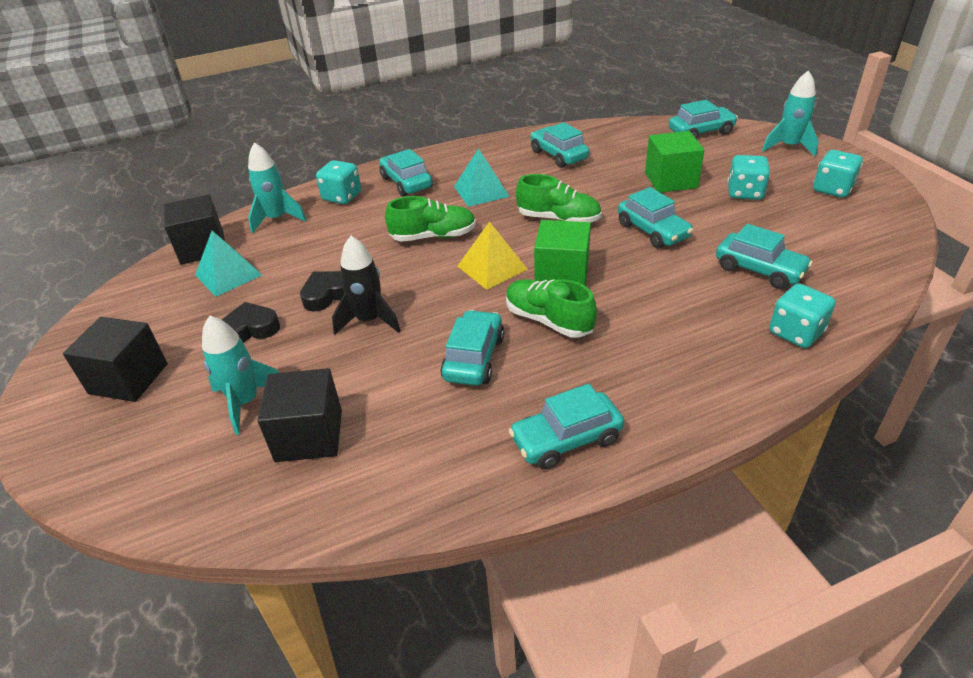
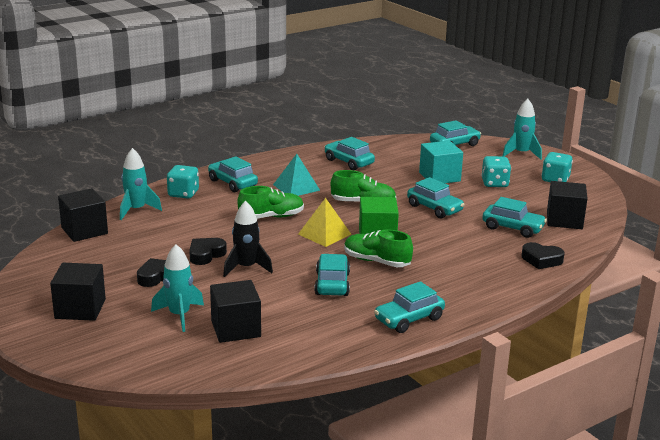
camera: 15 degrees left, 15 degrees down
turquoise pyramid [195,231,262,297] -> none
green cube [645,131,704,192] -> turquoise cube [419,141,463,183]
turquoise dice [769,283,835,348] -> black heart [522,242,565,269]
none -> black cube [547,181,588,229]

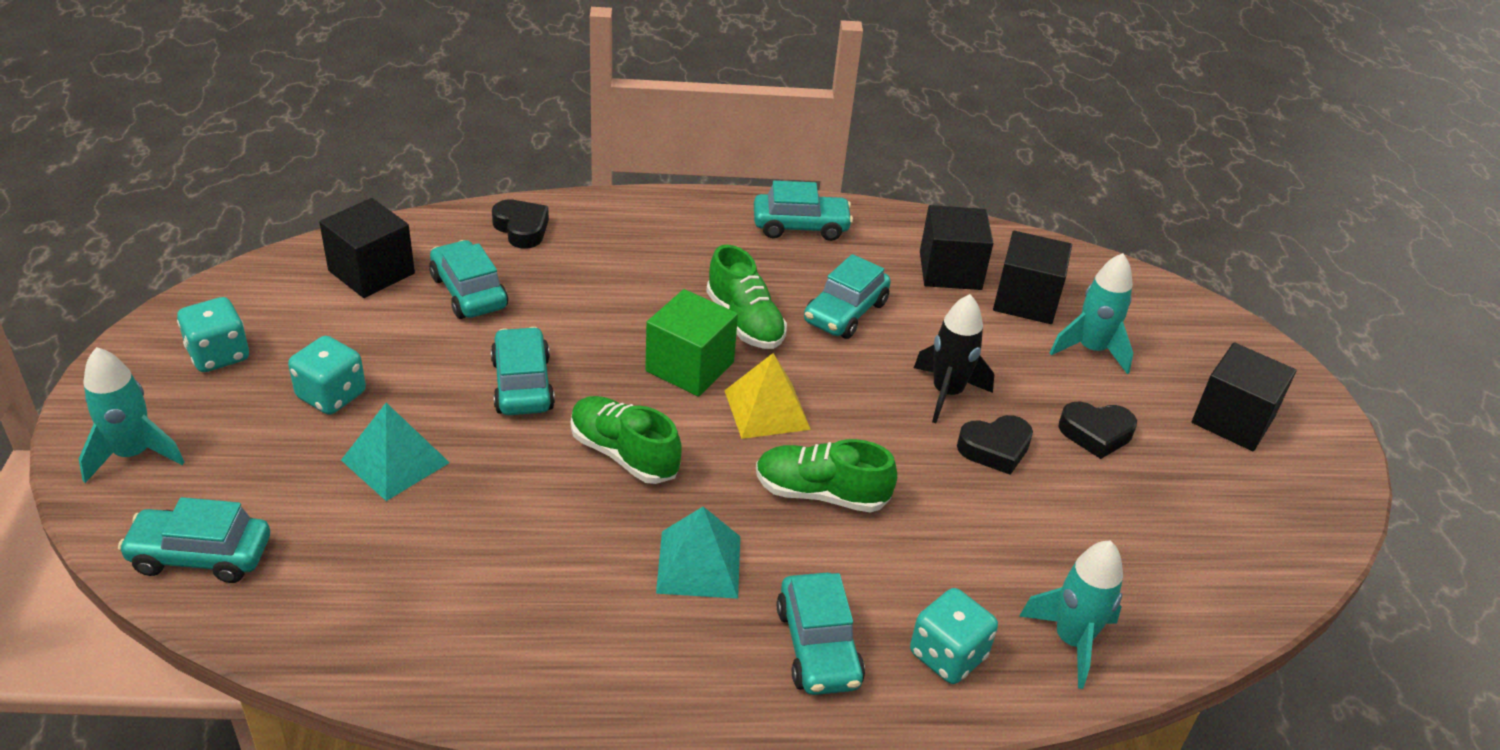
camera: 150 degrees left, 15 degrees up
black cube [58,188,108,242] -> black cube moved to [920,205,993,290]
turquoise car [324,137,375,170] -> none
turquoise cube [419,141,463,183] -> turquoise pyramid [341,403,450,501]

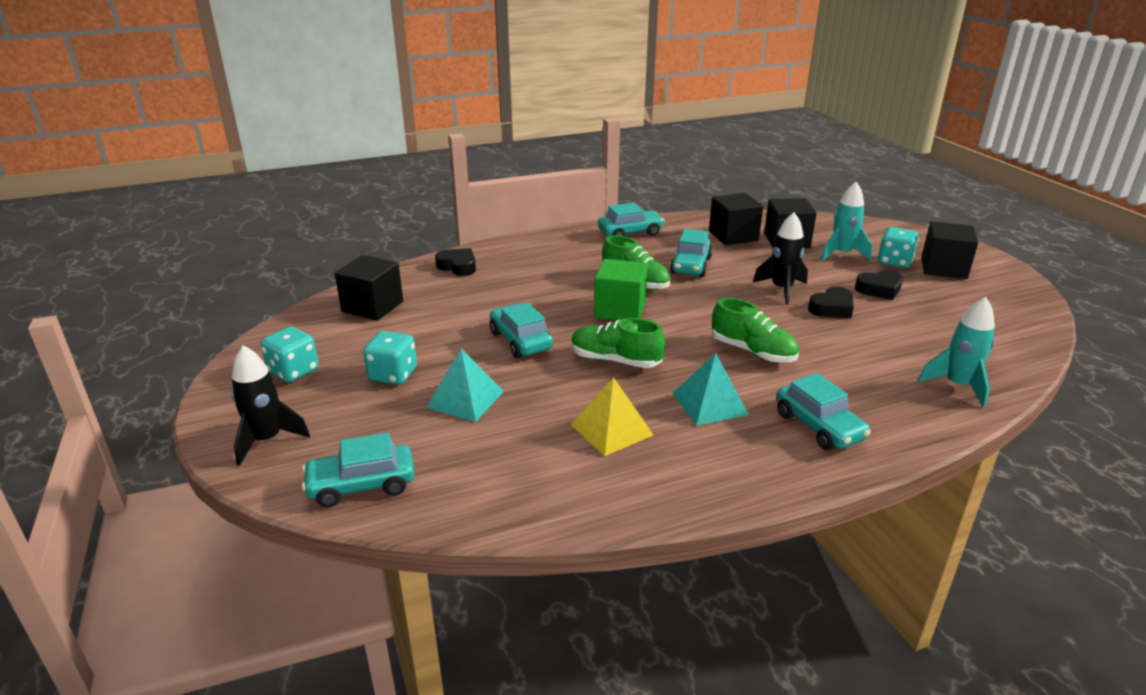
camera: 15 degrees left, 10 degrees down
turquoise rocket [79,347,184,483] -> black rocket [231,345,310,466]
turquoise car [429,240,508,319] -> none
yellow pyramid [724,353,811,439] -> yellow pyramid moved to [571,377,653,456]
green shoe [756,439,897,513] -> green shoe turned 135 degrees counterclockwise [712,298,799,363]
turquoise dice [910,588,998,684] -> turquoise dice moved to [878,227,919,268]

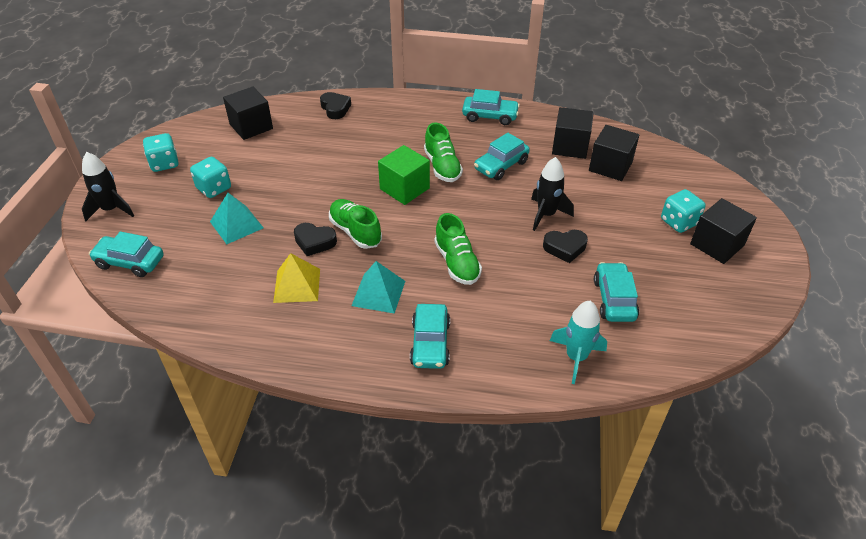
camera: 30 degrees right, 15 degrees up
turquoise car [490,302,553,358] -> turquoise car moved to [594,262,639,322]
turquoise rocket [821,182,872,261] -> none
black heart [855,270,903,300] -> black heart moved to [294,223,337,256]

